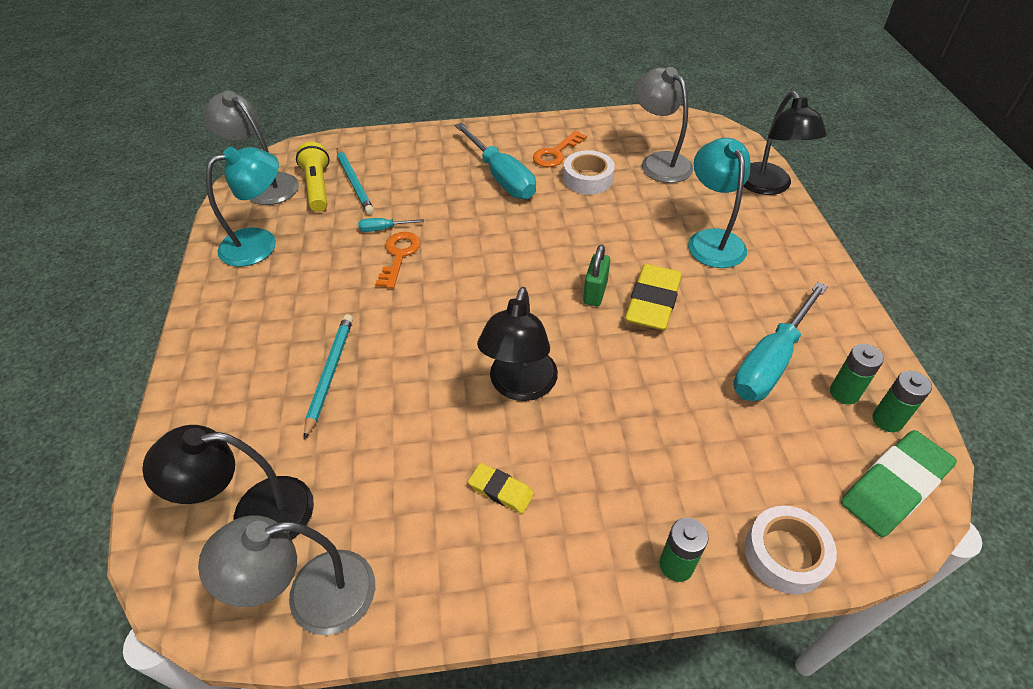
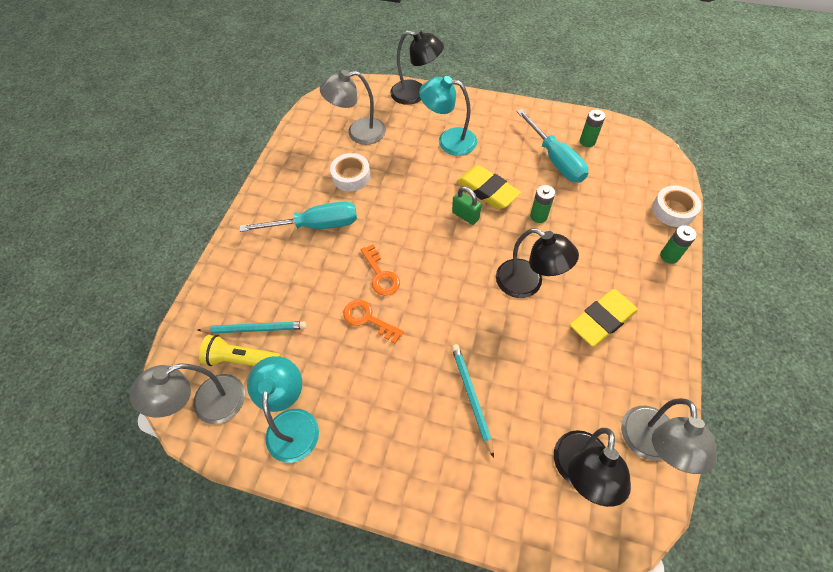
camera: 65 degrees left, 10 degrees up
turquoise pencil [304,314,353,440] -> turquoise pencil turned 45 degrees clockwise [451,344,494,458]
turquoise screwdriver [358,218,424,232] -> none
yellow eraser [468,463,534,514] -> yellow eraser [570,289,638,347], size x1.86
orange key [533,131,587,167] -> orange key moved to [360,244,400,296]
green eraser [841,430,957,537] -> none
green battery [873,371,932,432] -> green battery moved to [530,185,555,223]

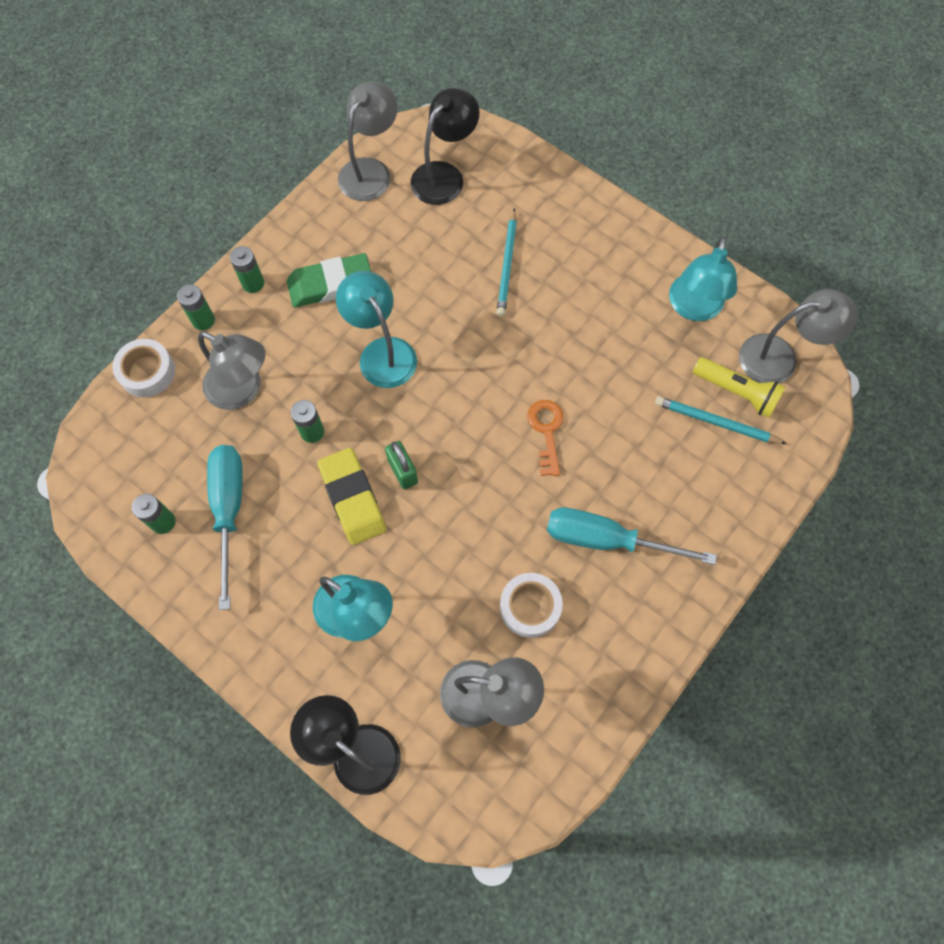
camera: 160 degrees left, 10 degrees up
orange key [343,300,404,344] -> none
black lamp [496,228,579,298] -> turquoise lamp [336,271,417,388]
yellow eraser [570,289,638,347] -> green eraser [287,253,371,307]
none -> grey lamp [198,331,265,410]
none -> green battery [230,246,264,293]

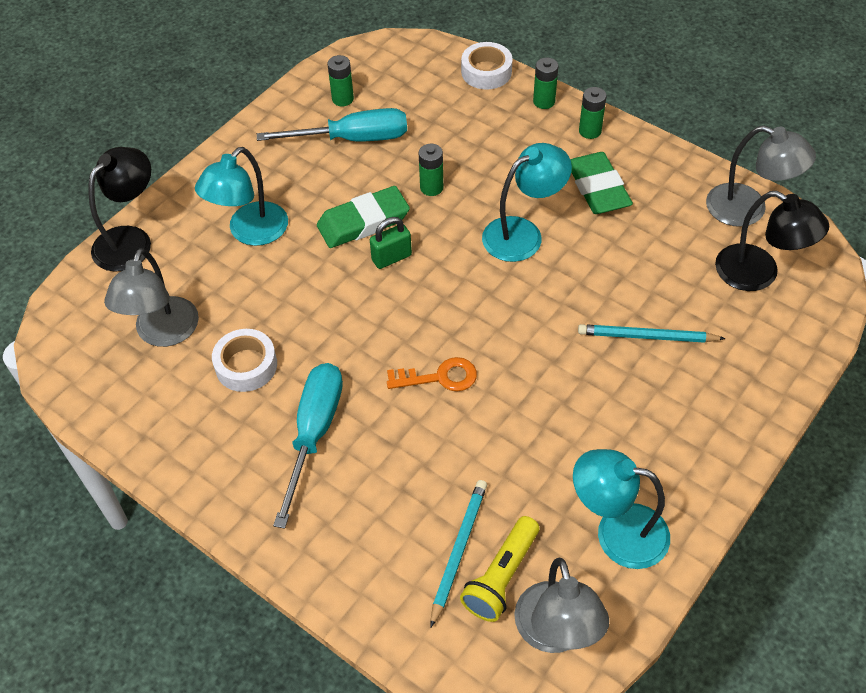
camera: 90 degrees right, 15 degrees down
grey lamp [198,331,265,410] -> none
yellow eraser [317,448,386,545] -> green eraser [317,186,410,248]

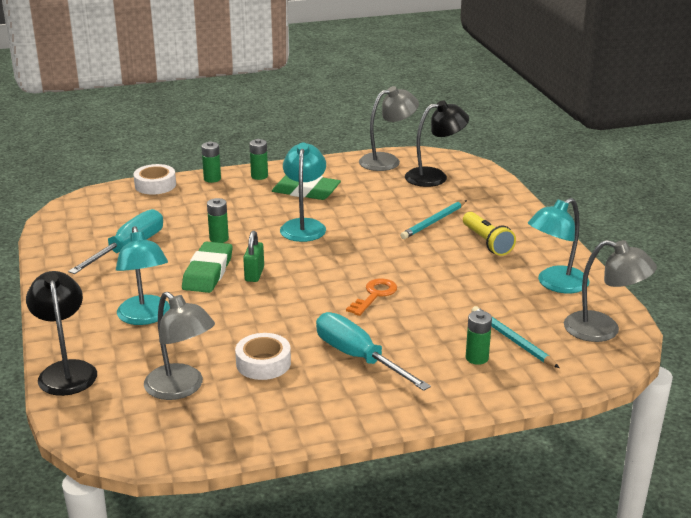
camera: 55 degrees left, 25 degrees down
green battery [328,55,354,106] -> green battery moved to [466,311,492,365]
yellow flashlight [460,516,539,622] -> yellow flashlight moved to [463,212,516,256]

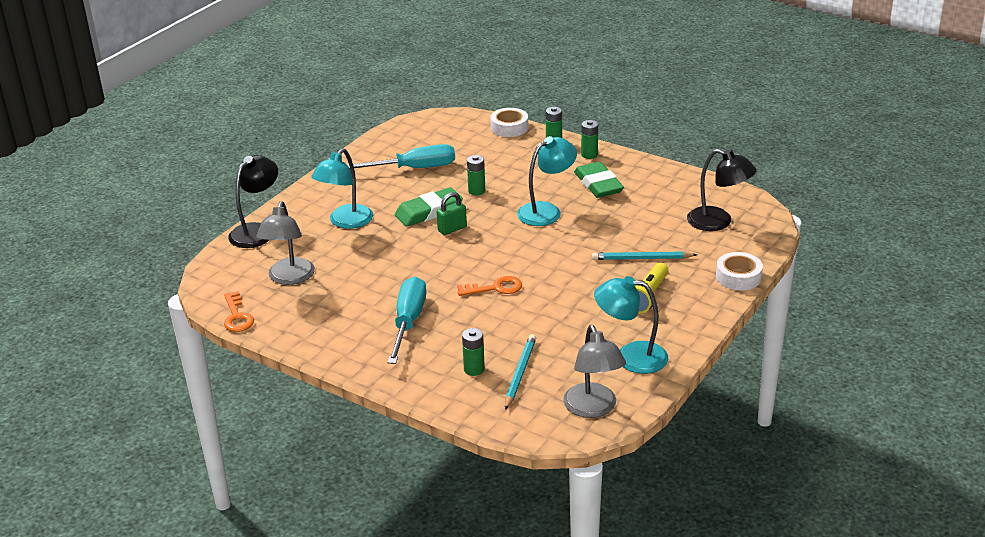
camera: 50 degrees right, 5 degrees up
white tape [235,333,291,380] -> white tape moved to [716,252,763,290]
grey lamp [359,86,419,171] -> none
none -> orange key [224,291,254,332]

